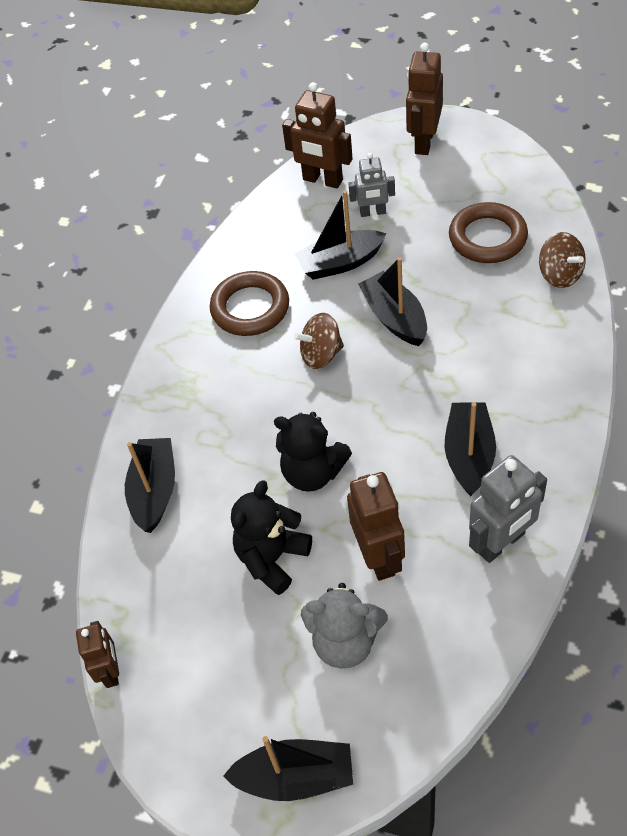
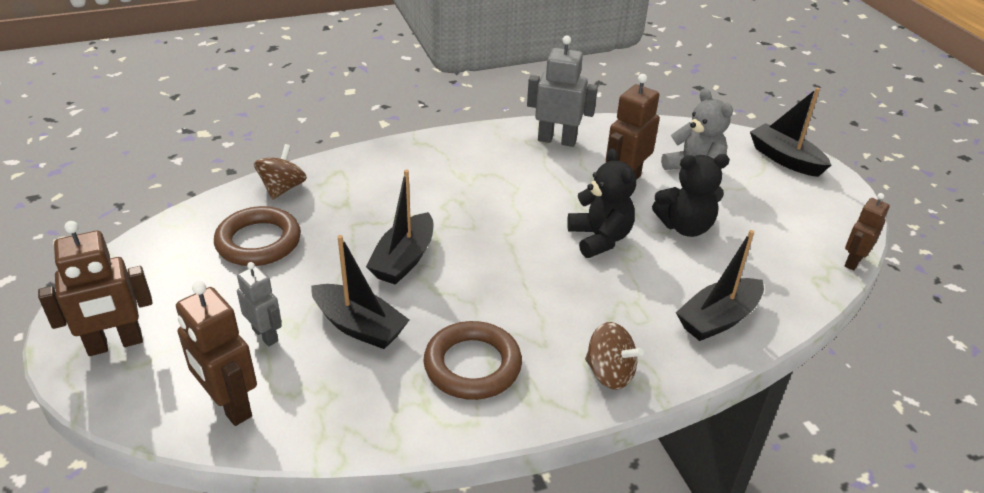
camera: 135 degrees left, 15 degrees down
brown robot [282,82,353,188] -> brown robot turned 150 degrees clockwise [176,281,257,426]
brown spinning top [294,313,344,369] -> brown spinning top moved to [585,322,644,390]
black boat [445,402,496,496] -> none

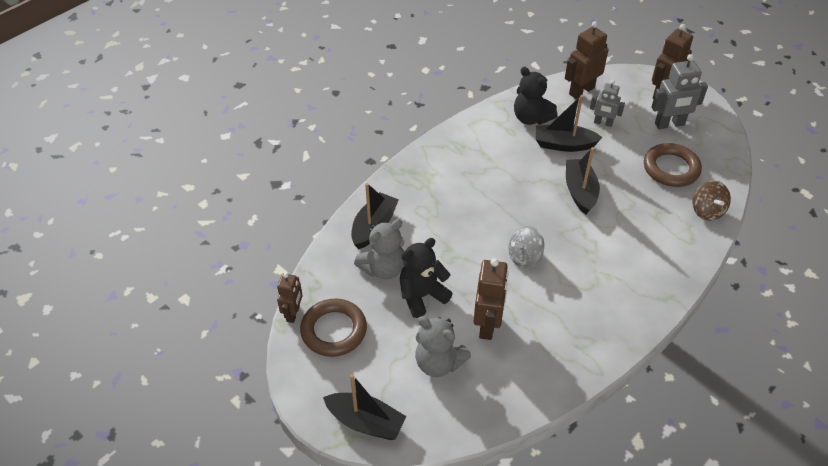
camera: 155 degrees right, 10 degrees up
brown robot [176,281,257,426] -> brown robot turned 60 degrees counterclockwise [565,21,608,99]
brown ring [423,321,522,400] -> brown ring moved to [300,299,367,357]
grey robot [527,36,598,147] -> grey robot moved to [652,54,708,129]
black teddy bear [567,148,636,258] -> black teddy bear moved to [514,67,558,125]
brown spinning top [585,322,644,390] -> none
none -> grey teddy bear [354,219,405,279]
none -> grey spinning top [508,226,544,268]

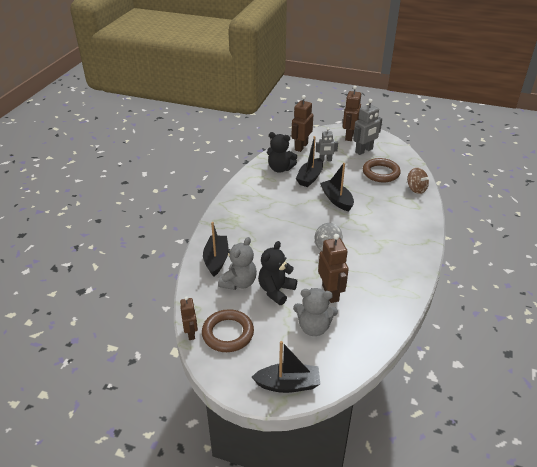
camera: 25 degrees left, 10 degrees down
black boat [536,95,603,152] -> black boat turned 45 degrees counterclockwise [296,136,323,187]

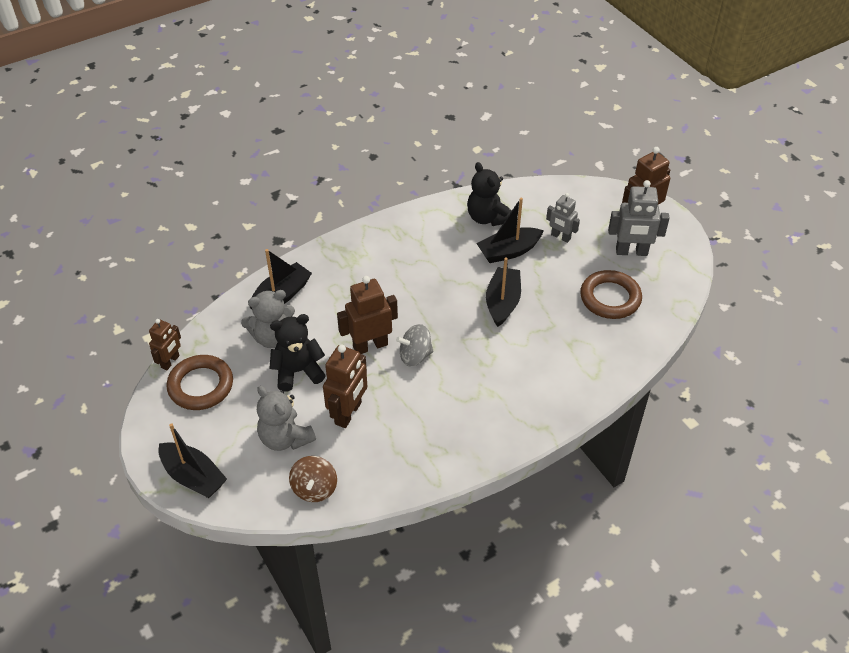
camera: 40 degrees right, 10 degrees up
brown robot [291,95,313,152] -> brown robot moved to [337,276,398,354]
brown spinning top [407,168,429,194] -> brown spinning top moved to [289,456,337,502]

